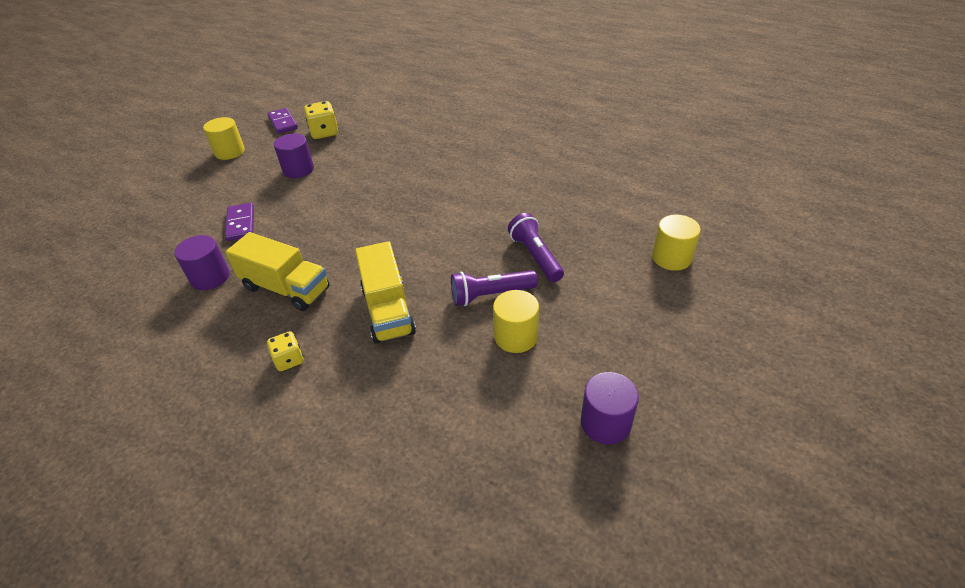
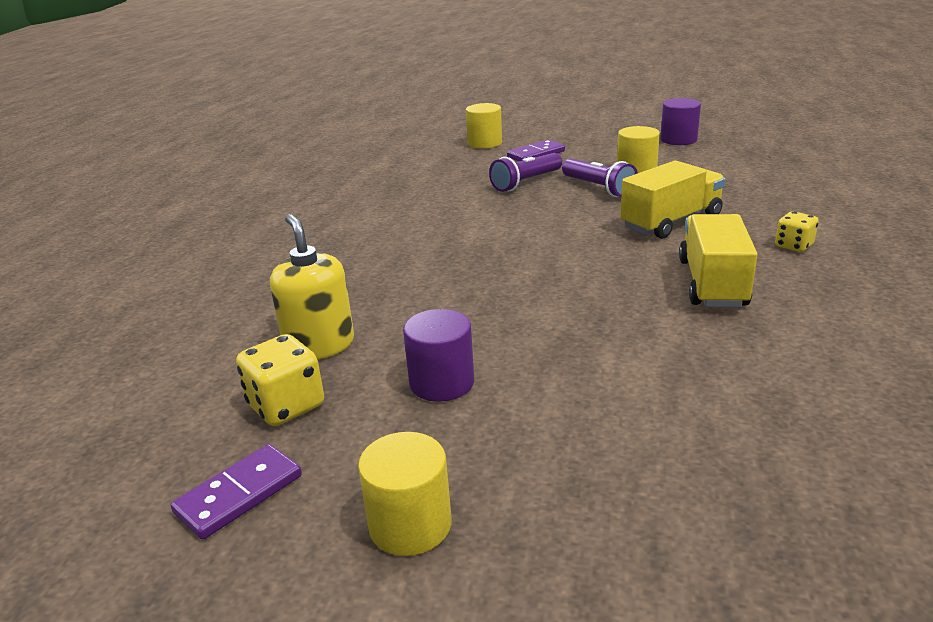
camera: 110 degrees left, 15 degrees down
purple cylinder [174,235,230,290] -> none
purple domino [225,203,254,241] -> purple domino moved to [507,139,565,162]
none -> yellow soap dispenser [270,214,354,360]

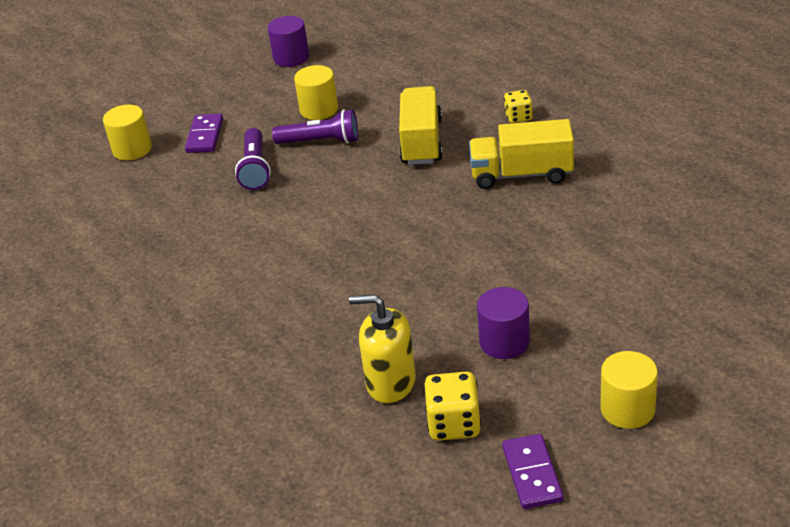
camera: 50 degrees left, 10 degrees up
yellow truck [679,214,758,307] -> yellow truck turned 45 degrees counterclockwise [469,119,574,189]

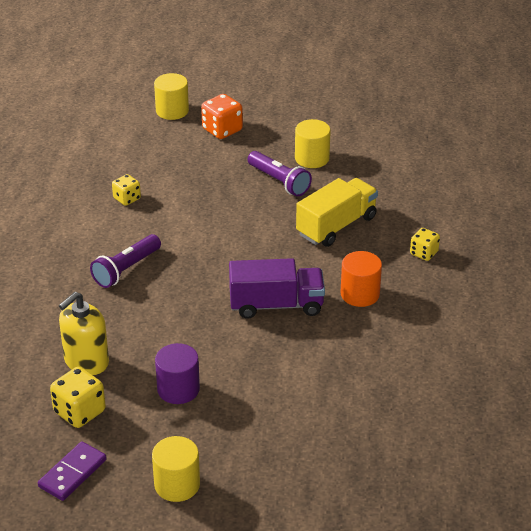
camera: 40 degrees right, 0 degrees up
purple domino [185,114,223,153] -> orange dice [201,94,243,139]
purple flashlight [235,128,271,190] -> purple flashlight moved to [90,234,161,288]
purple cylinder [268,16,309,67] -> none
yellow soap dispenser [349,294,416,403] -> yellow soap dispenser turned 105 degrees counterclockwise [59,292,109,375]
yellow truck [469,119,574,189] -> orange cylinder [341,251,382,307]
none -> yellow dice [112,174,141,206]
none -> purple truck [229,258,325,319]

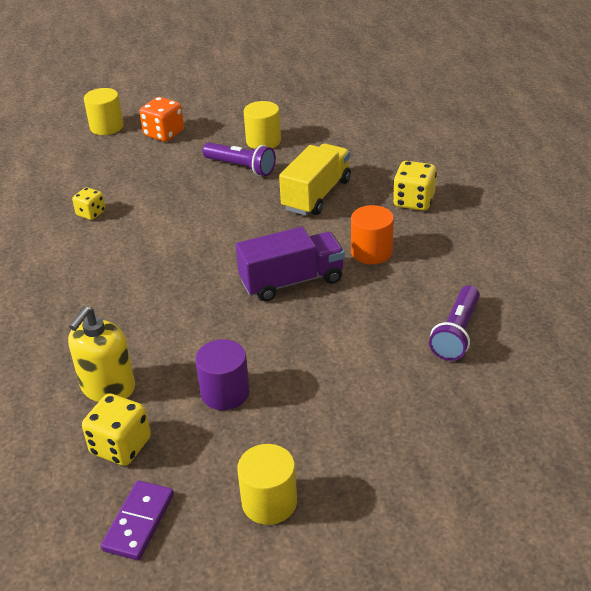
camera: 15 degrees left, 0 degrees up
purple flashlight [90,234,161,288] -> purple flashlight moved to [429,285,480,361]
yellow dice [410,228,440,261] -> yellow dice [393,161,437,211], size x1.56

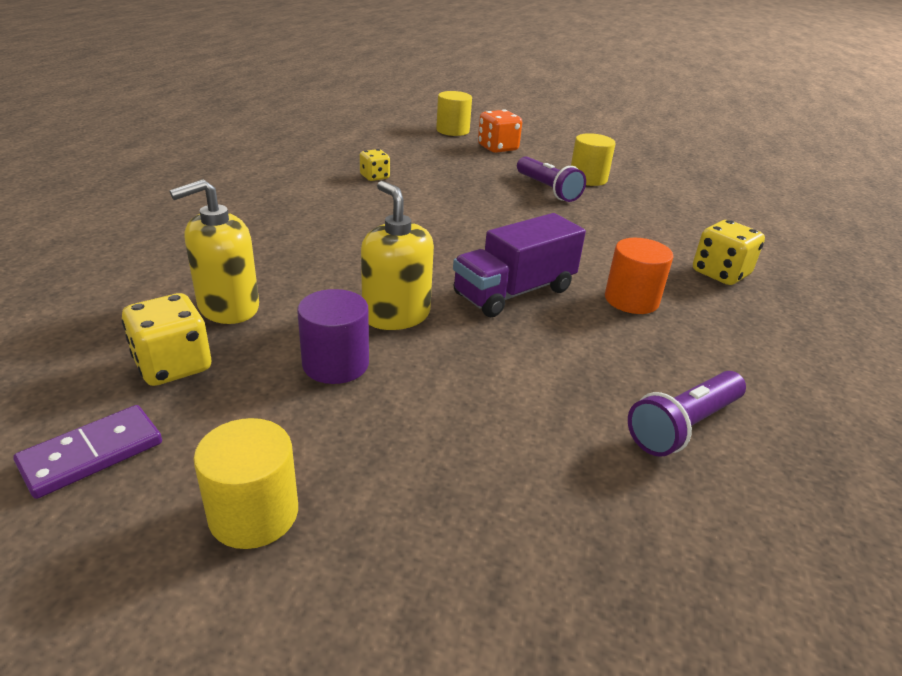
camera: 25 degrees right, 5 degrees down
purple truck [236,227,345,301] -> purple truck turned 135 degrees clockwise [453,213,586,317]
yellow truck [279,143,351,215] -> none
none -> yellow soap dispenser [361,181,434,330]

